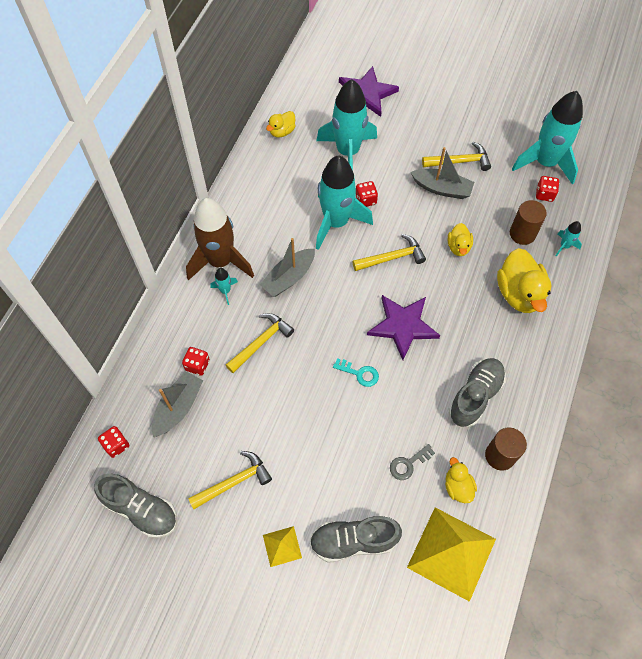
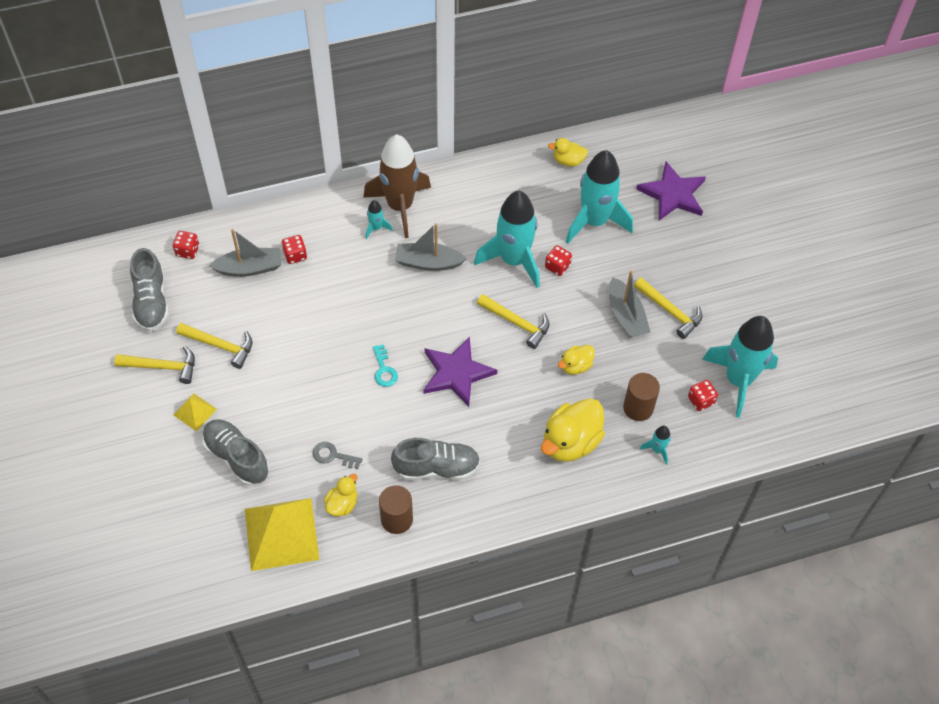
camera: 50 degrees right, 5 degrees down
yellow hammer [226,313,294,373] -> yellow hammer moved to [115,346,195,384]

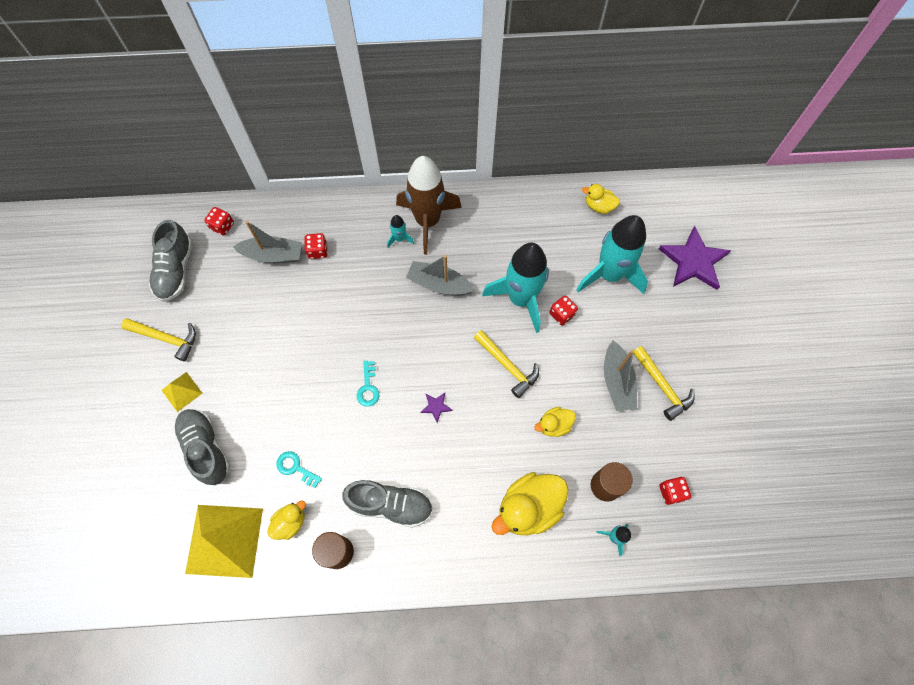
camera: 15 degrees right, 10 degrees up
yellow hammer [176,323,253,369] -> none
grey key [313,442,363,469] -> turquoise key [276,451,322,488]
purple star [423,336,497,407] -> purple star [420,393,453,423], size x0.42
turquoise rocket [702,316,778,418] -> none

